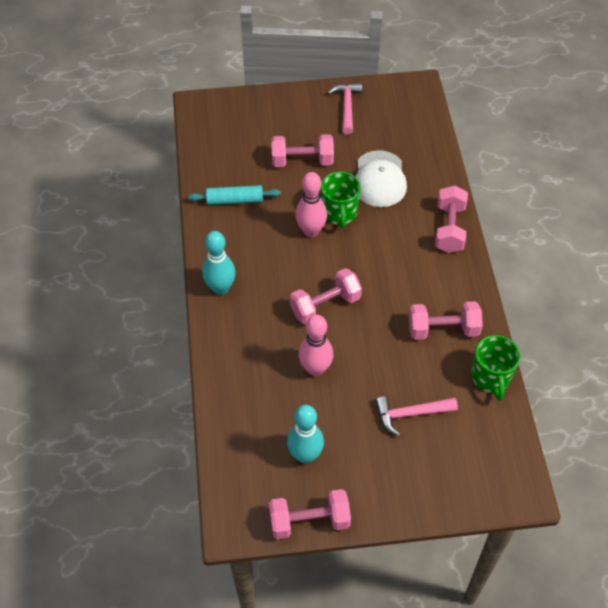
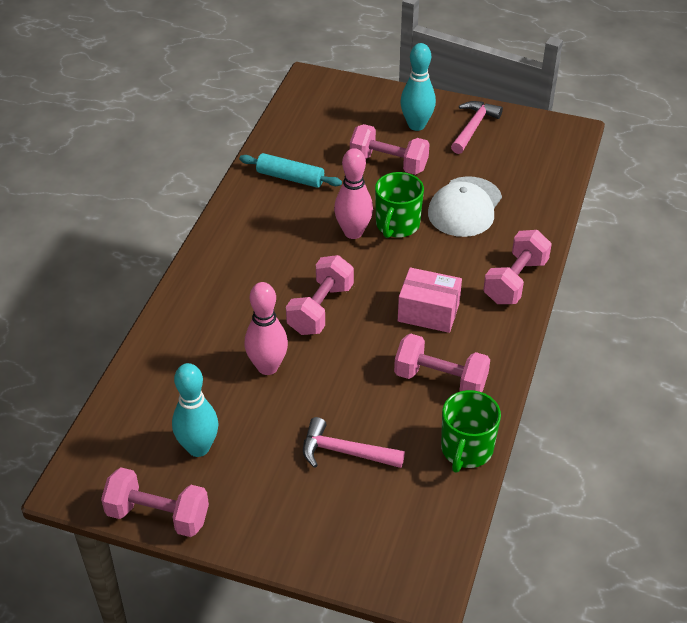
camera: 25 degrees right, 10 degrees down
turquoise bowling pin [202,231,236,295] -> turquoise bowling pin moved to [400,43,436,131]
pink dumbbell [290,268,362,325] -> pink dumbbell turned 60 degrees counterclockwise [286,255,354,335]
none -> pink box [398,267,462,333]

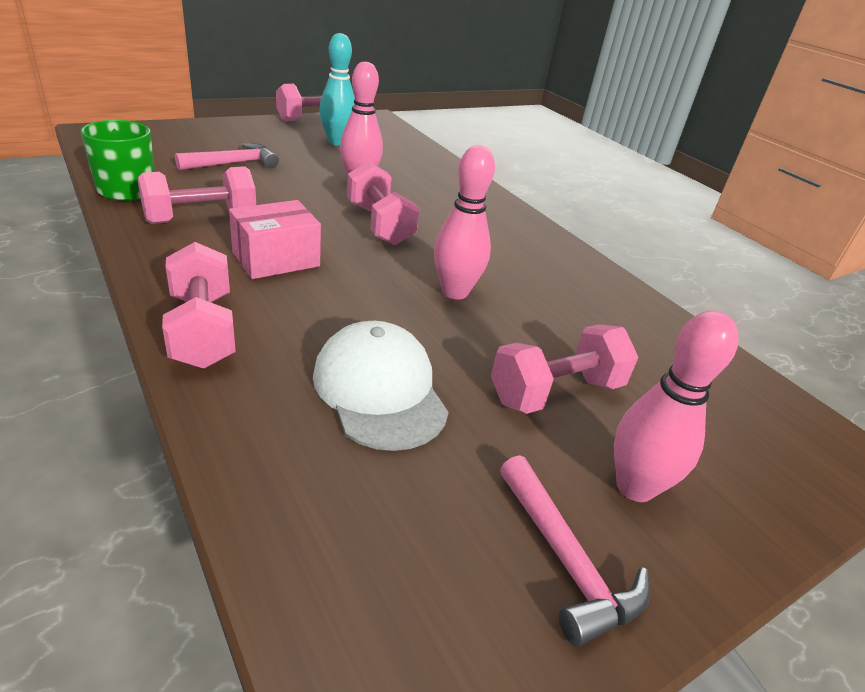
camera: 125 degrees right, 10 degrees down
turquoise rolling pin [239,153,342,188] -> none
green mug [375,172,424,238] -> none
turquoise bowling pin [400,43,436,131] -> pink bowling pin [614,310,739,502]

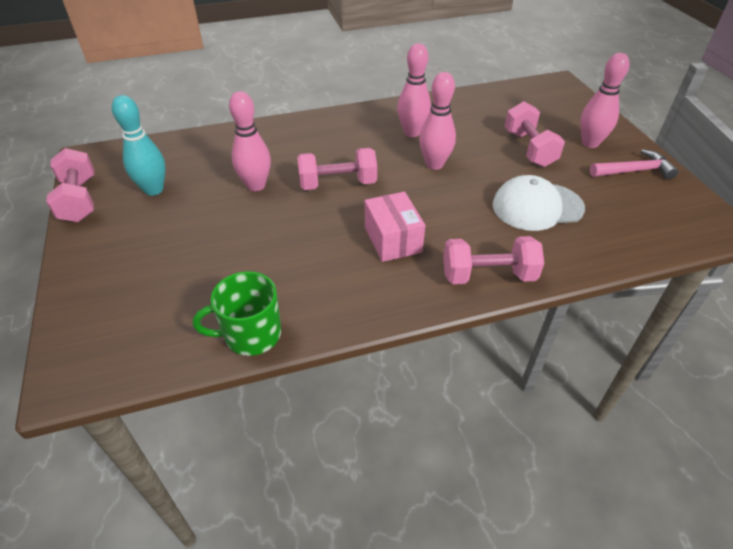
camera: 70 degrees left, 10 degrees up
pink dumbbell [137,166,256,224] -> none
pink hammer [175,143,279,170] -> none
none -> pink bowling pin [397,43,431,137]

